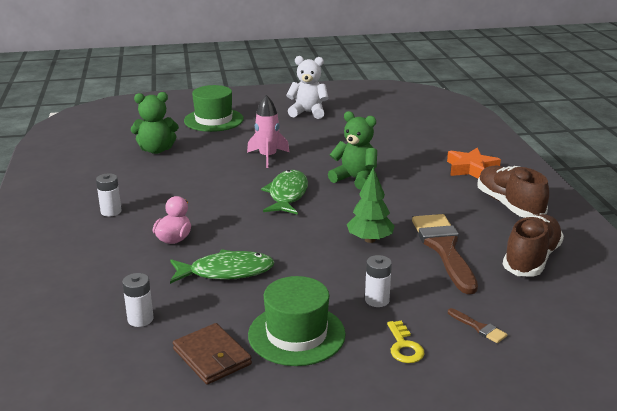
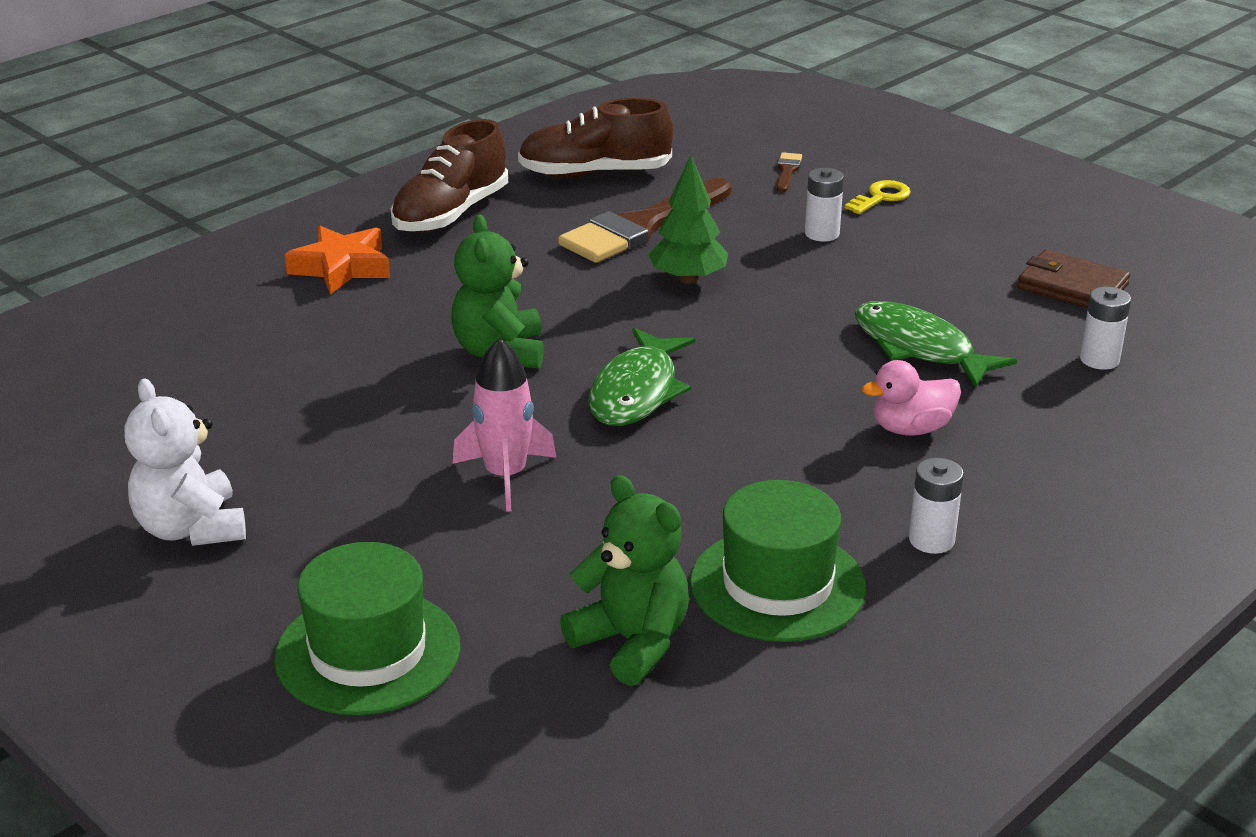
camera: 125 degrees left, 5 degrees up
brown wallet [173,323,252,385] -> brown wallet turned 75 degrees counterclockwise [1017,249,1130,308]
green hat [248,276,346,366] -> green hat moved to [690,480,866,642]
green fish [261,170,308,215] -> green fish turned 45 degrees counterclockwise [588,328,695,426]

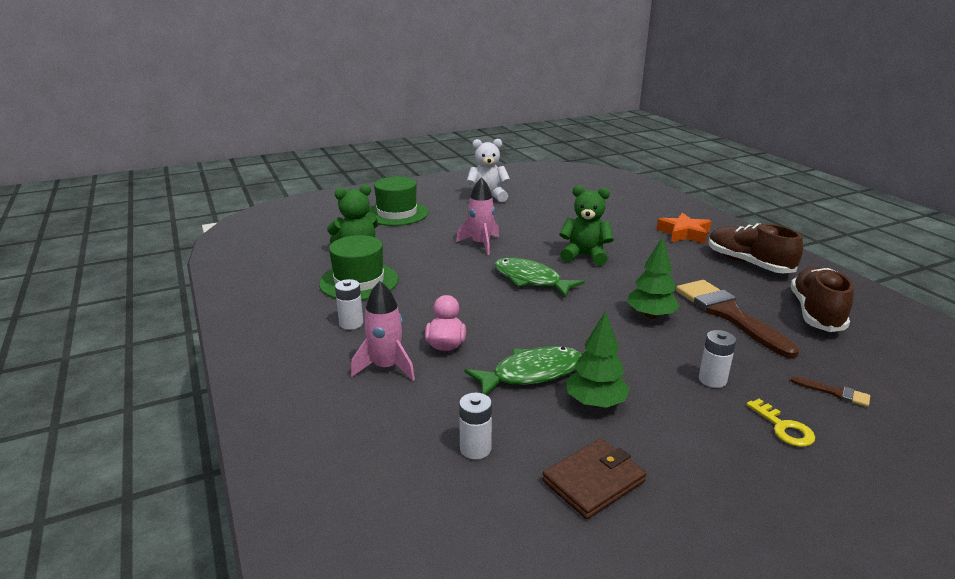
camera: 110 degrees right, 5 degrees down
none -> pink rocket [351,281,415,381]
none -> green tree [566,311,630,408]

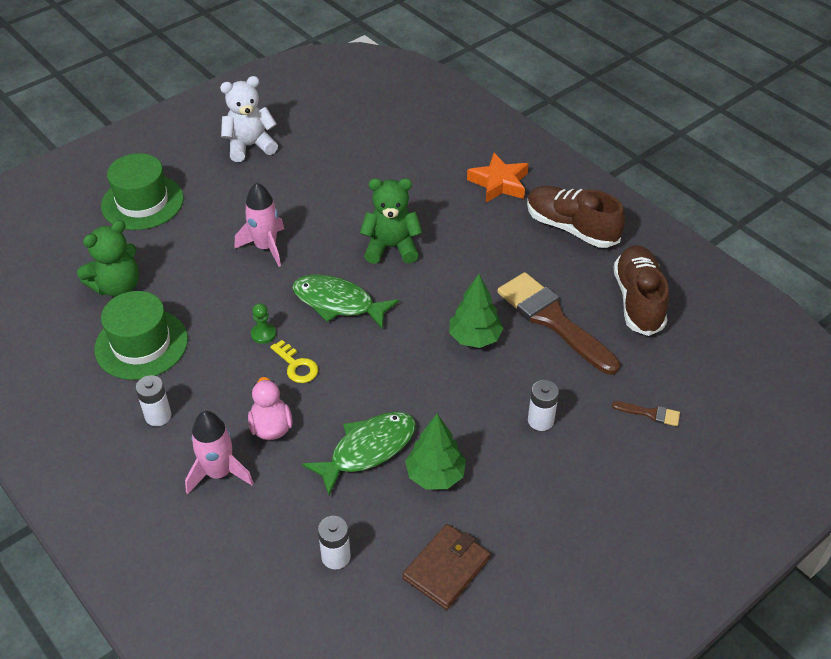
camera: 15 degrees left, 20 degrees up
yellow key [746,399,815,447] -> yellow key moved to [270,340,318,383]
none -> green pawn [251,303,276,344]

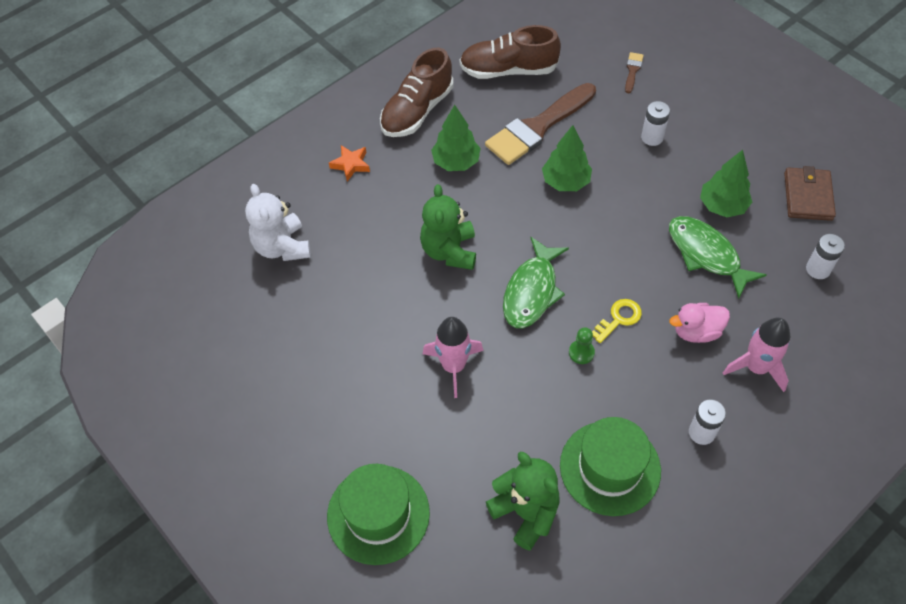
camera: 90 degrees left, 10 degrees up
white teddy bear [220,76,278,162] -> white teddy bear moved to [245,184,311,261]
brown wallet [403,524,491,610] -> brown wallet turned 60 degrees clockwise [784,166,836,221]
orange star [467,153,529,203] -> orange star [329,145,370,181], size x0.64
none -> green tree [431,105,481,171]

